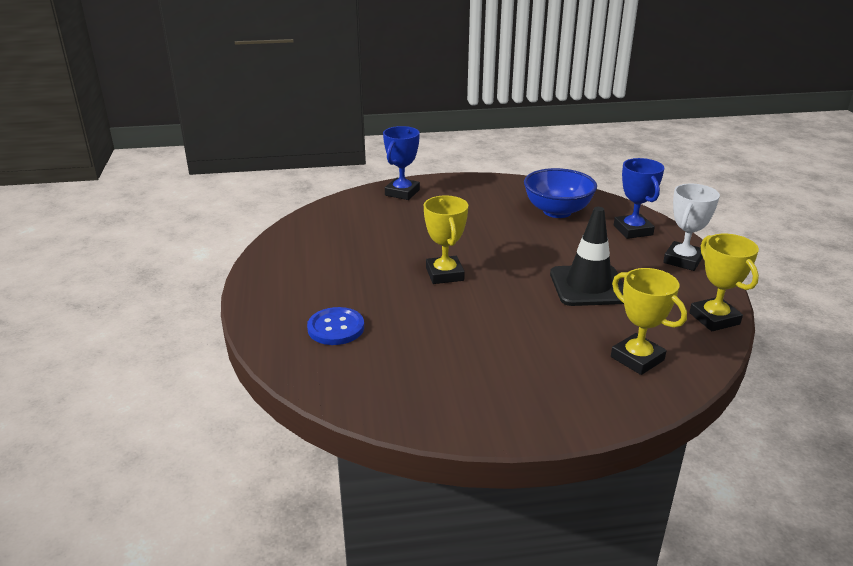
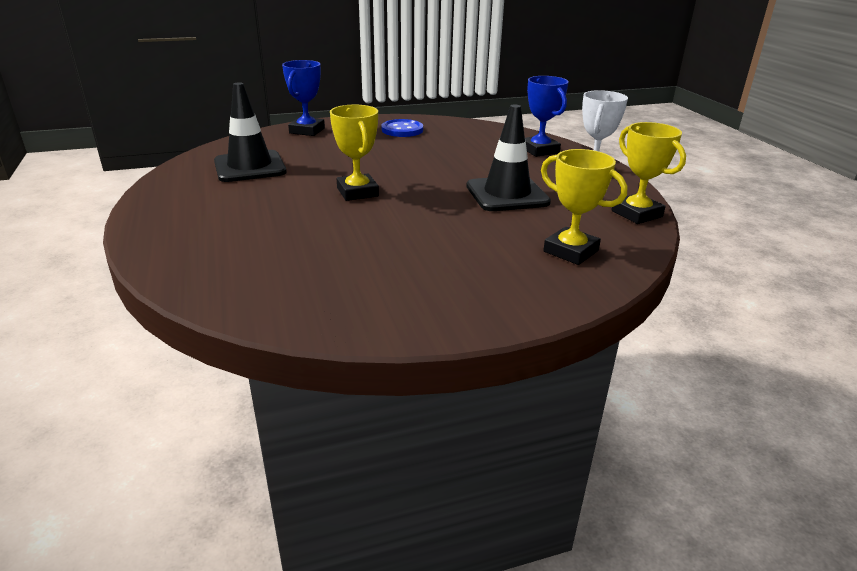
camera: 10 degrees left, 0 degrees up
blue button [307,307,364,345] -> blue button moved to [381,119,423,137]
blue bowl [524,168,597,218] -> none
none -> black traffic cone [214,82,287,182]

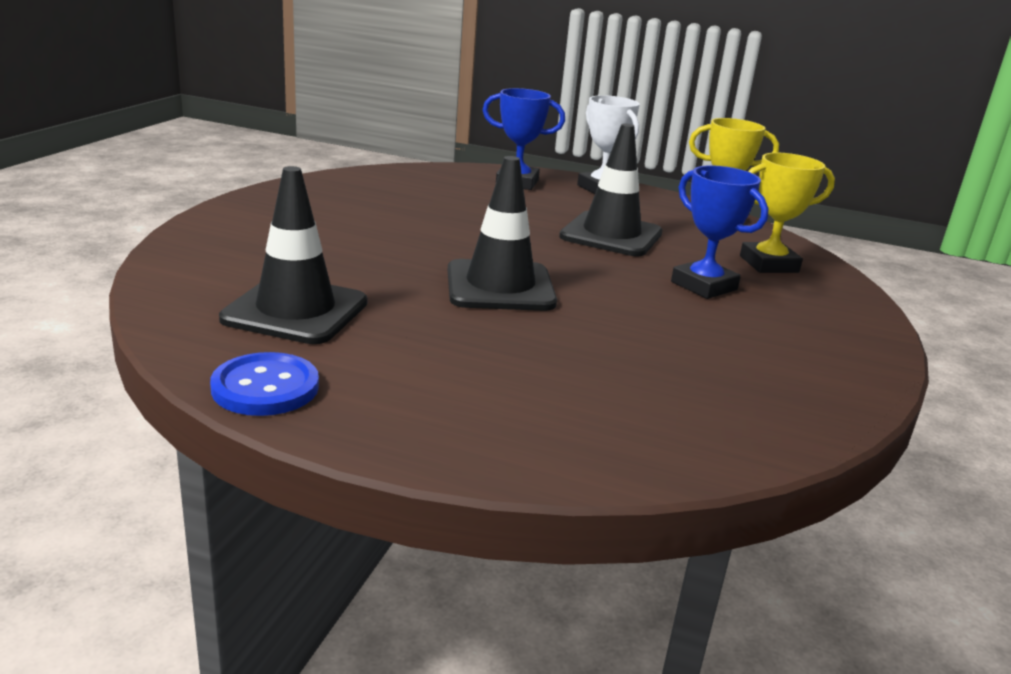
camera: 55 degrees left, 5 degrees down
blue trophy [282,60,325,136] -> blue trophy moved to [671,165,769,299]
yellow trophy [330,105,379,201] -> black traffic cone [448,156,557,311]
blue button [381,119,423,137] -> blue button moved to [210,352,319,416]

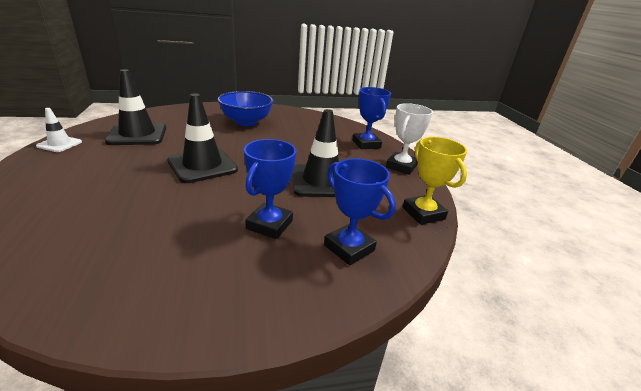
camera: 60 degrees right, 5 degrees up
blue button [210,352,319,416] -> white traffic cone [36,108,82,152]
yellow trophy [740,153,835,273] -> blue trophy [324,158,396,265]
none -> blue bowl [217,91,274,126]

